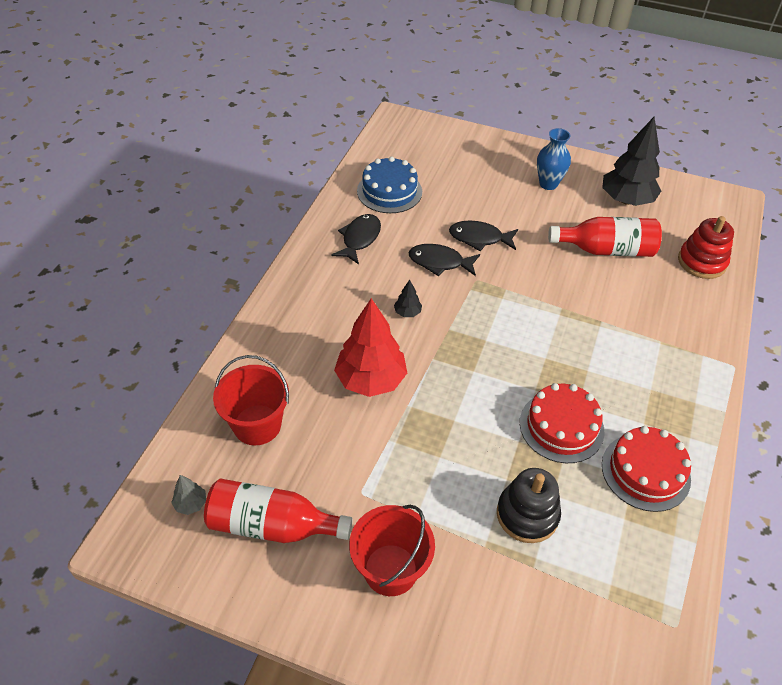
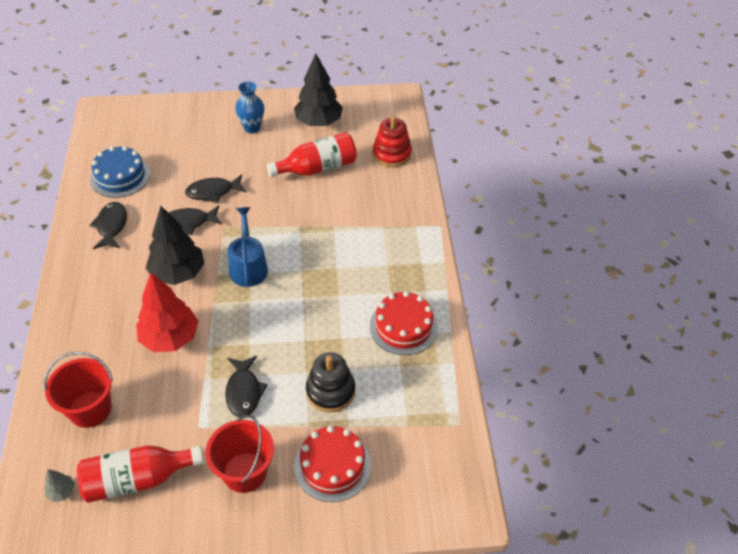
camera: 25 degrees left, 0 degrees up
black tree [394,280,422,317] -> black tree [146,206,205,285], size x2.36
red cake [520,383,604,463] -> red cake moved to [294,426,371,502]
none -> black fish [225,356,268,417]
none -> blue watering can [228,207,268,287]

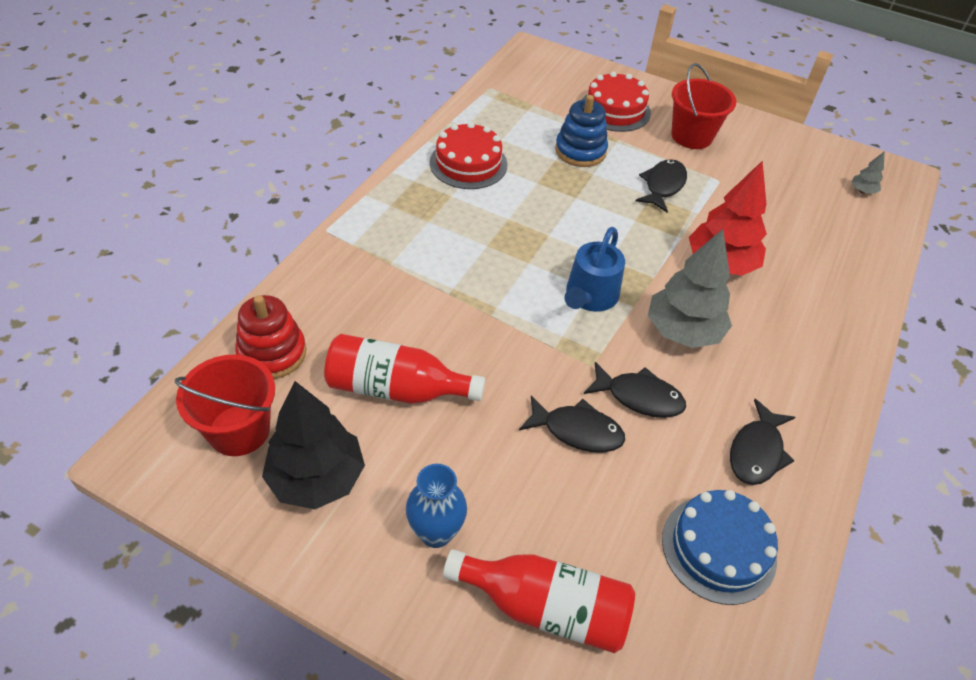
camera: 150 degrees left, 0 degrees up
red bucket [44,352,113,428] -> red bucket moved to [175,354,275,456]
red bottle [77,445,204,503] -> red bottle moved to [443,549,635,653]
black tree [146,206,205,285] -> grey tree [648,229,732,348]
black stacking toy [306,352,355,412] -> blue stacking toy [555,95,608,167]

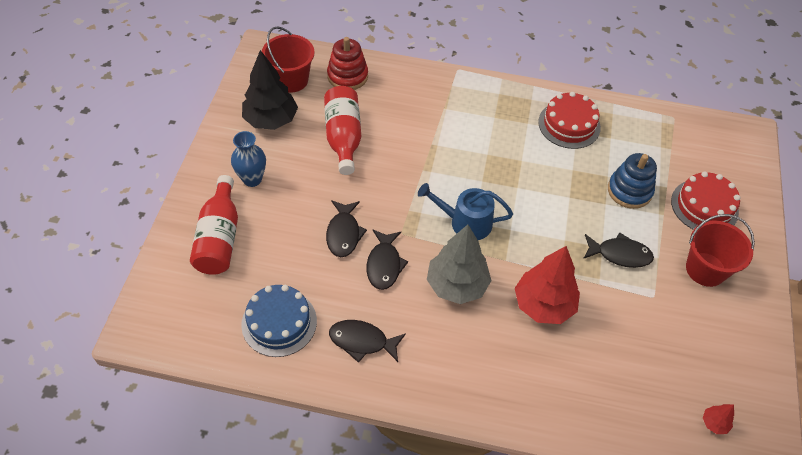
camera: 75 degrees right, 5 degrees up
grey tree [851,151,885,194] -> red tree [703,404,734,434]

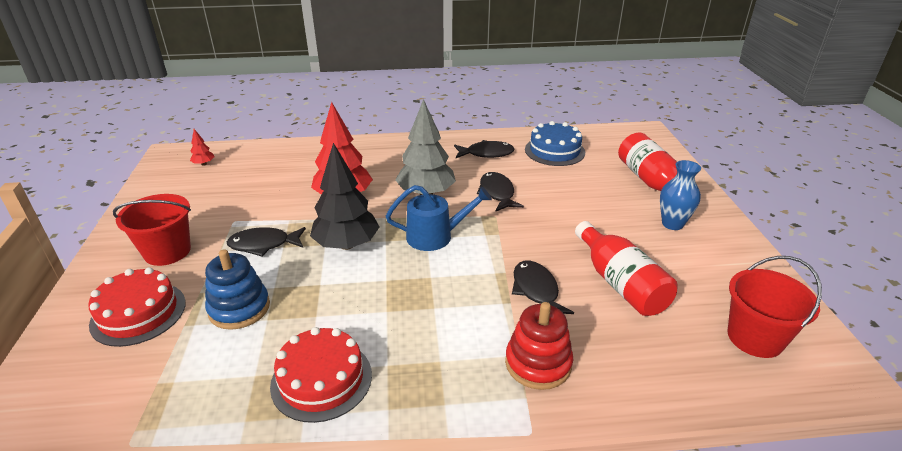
camera: 165 degrees right, 20 degrees down
black tree [242,50,298,130] -> black tree moved to [310,143,379,250]
black fish [326,200,367,257] -> black fish moved to [512,261,574,314]
red stacking toy [327,37,368,90] -> red stacking toy moved to [505,302,573,390]

